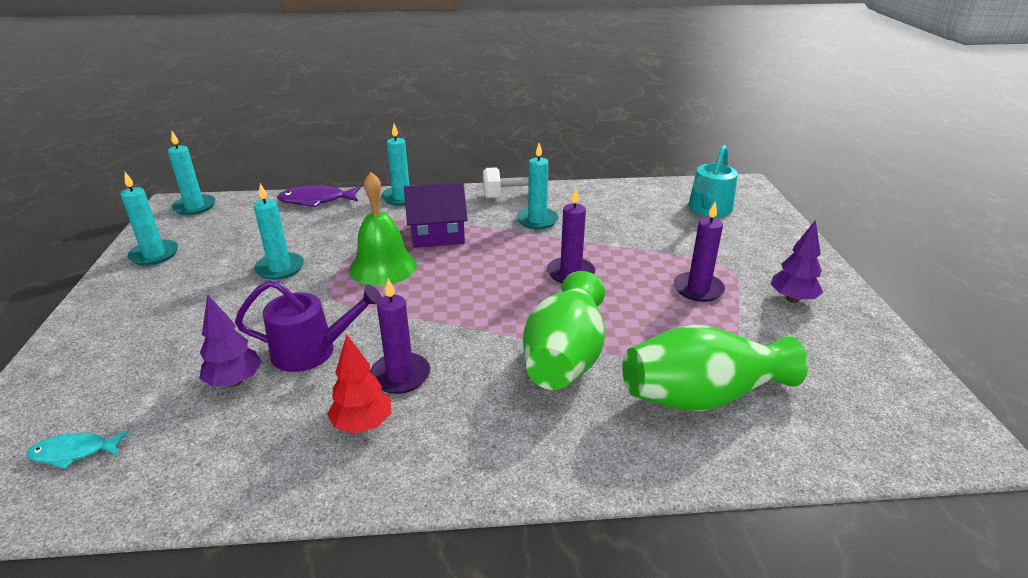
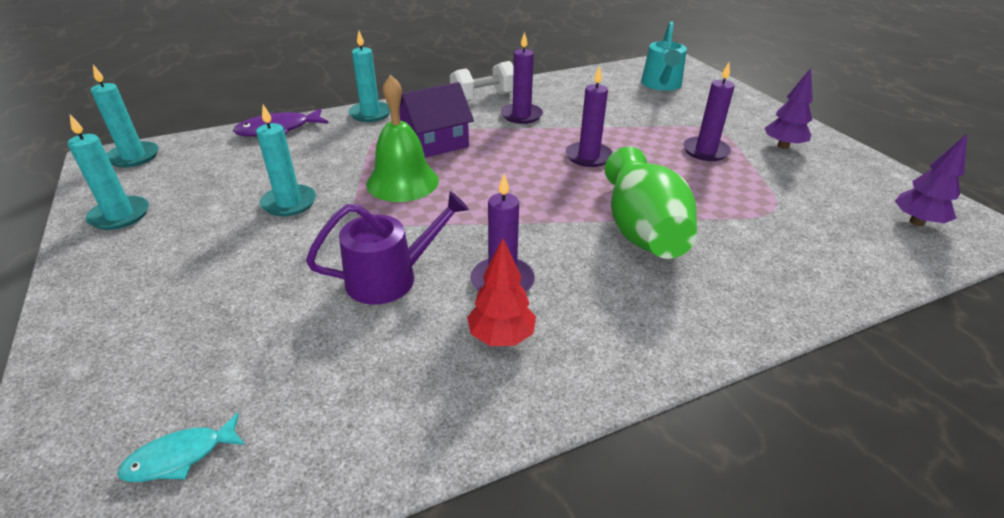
camera: 20 degrees left, 5 degrees up
purple tree [199,294,262,387] -> purple tree moved to [895,134,967,226]
turquoise candle [516,143,559,229] -> purple candle [501,32,543,124]
green vase [622,325,808,411] -> none

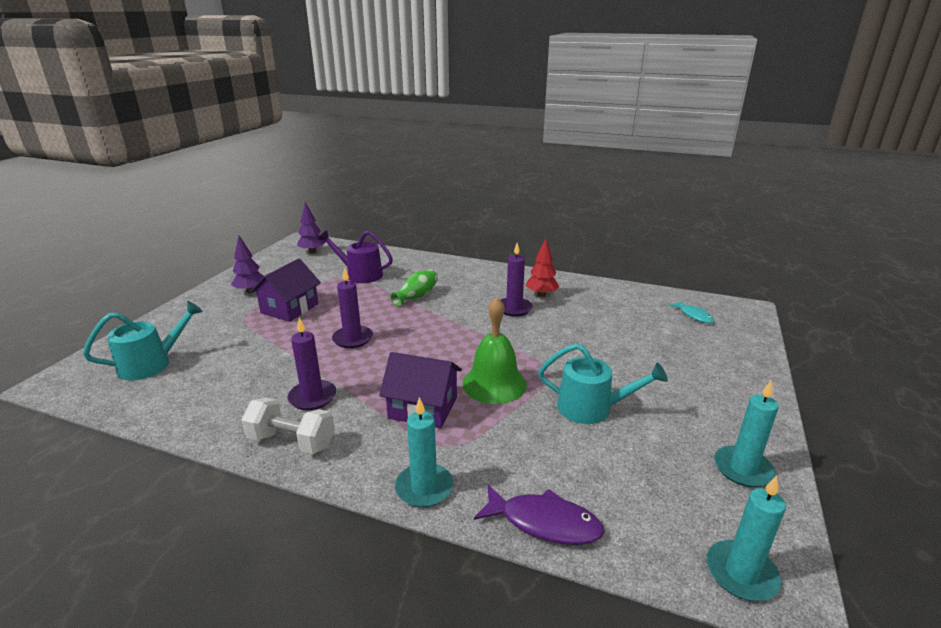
camera: 135 degrees left, 10 degrees down
turquoise fish [117,413,245,482] -> turquoise fish turned 45 degrees clockwise [669,300,715,323]
turquoise candle [256,104,316,217] -> turquoise watering can [538,343,668,424]
purple watering can [306,191,469,305] -> purple watering can moved to [318,230,393,283]
green vase [605,147,697,259] -> green vase [390,269,438,306], size x0.53
purple candle [683,62,735,161] -> purple house [250,258,321,322]

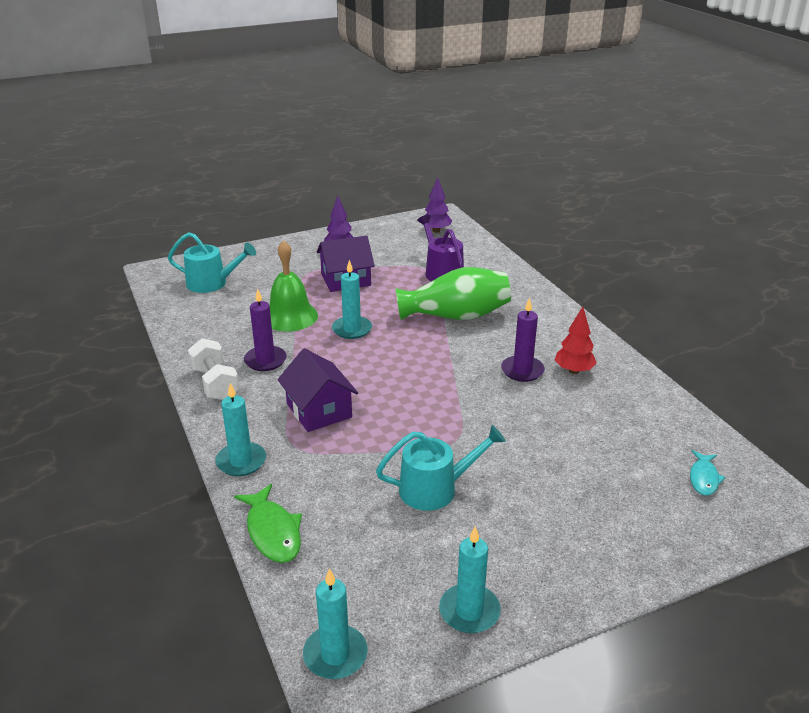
camera: 45 degrees right, 5 degrees up
purple candle [332,267,373,348] -> turquoise candle [332,260,372,339]
green vase [390,269,438,306] -> green vase [395,267,511,320], size x1.88
green bell [462,297,527,404] -> green bell moved to [269,240,318,331]
purple fish [474,485,605,545] -> green fish [234,484,302,563]
turquoise watering can [538,343,668,424] -> turquoise watering can turned 75 degrees counterclockwise [376,425,506,511]

